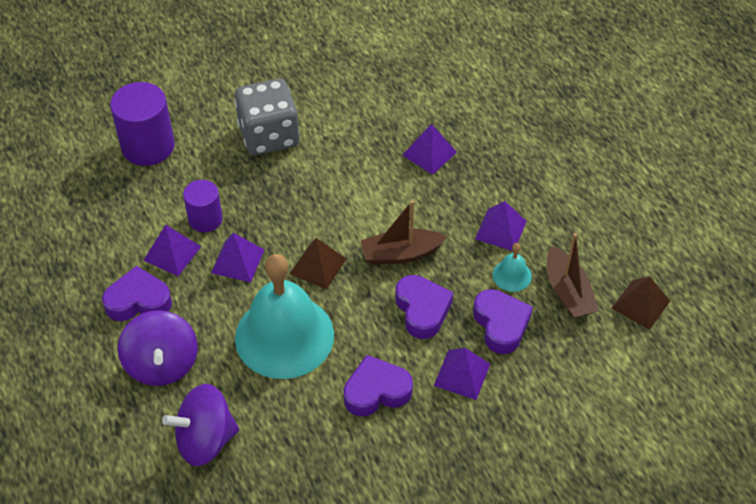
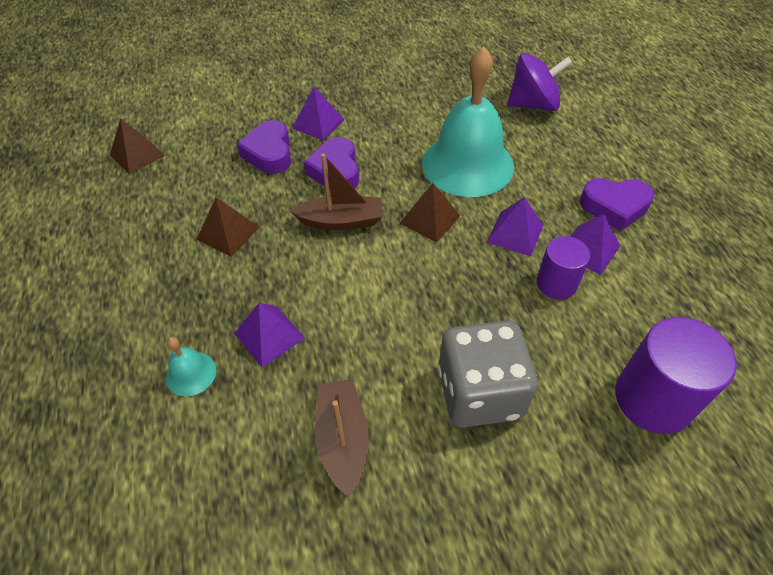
camera: 170 degrees left, 0 degrees up
purple spinning top [118,310,198,386] -> none
purple heart [344,355,413,417] -> none
purple pyramid [475,201,527,251] -> brown pyramid [197,197,260,256]
turquoise bell [493,243,532,292] -> turquoise bell moved to [166,337,216,397]
brown boat [547,233,599,319] -> brown boat moved to [315,379,369,497]

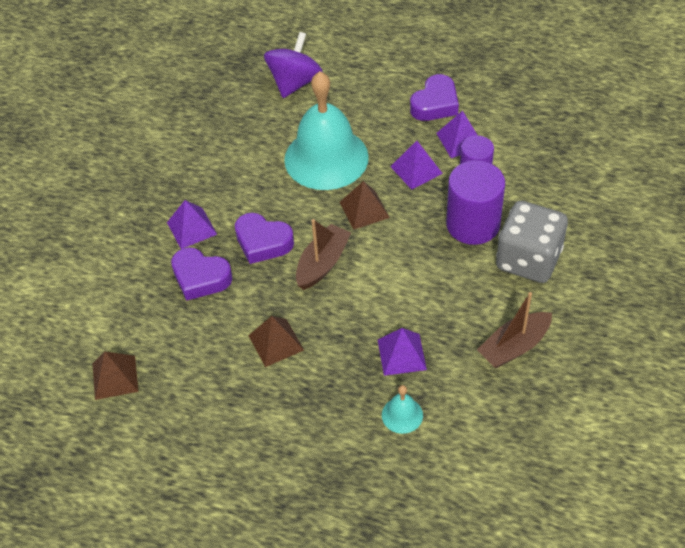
camera: 55 degrees left, 0 degrees up
brown boat [315,379,369,497] -> brown boat turned 60 degrees counterclockwise [477,292,552,368]
purple cylinder [615,317,737,434] -> purple cylinder moved to [446,160,505,245]

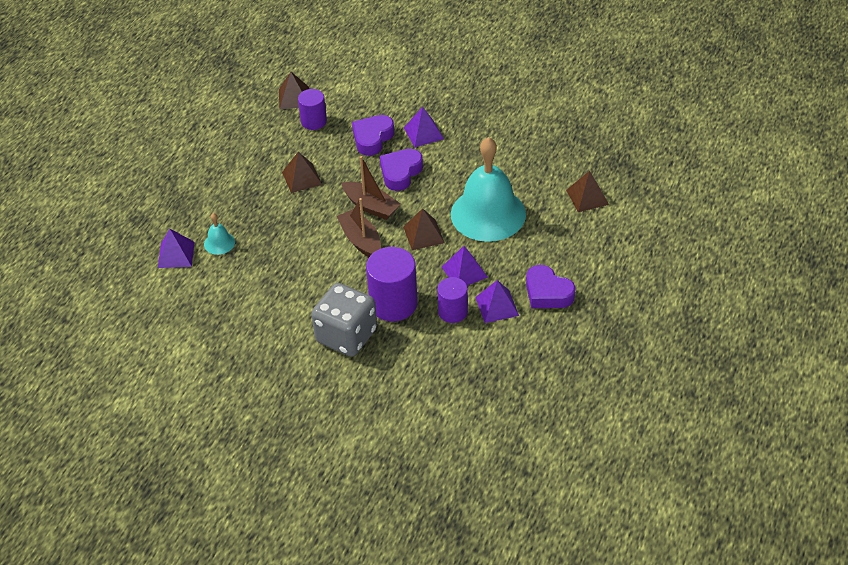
camera: 95 degrees right, 5 degrees down
purple spinning top [264,32,323,98] -> brown pyramid [566,171,609,212]
purple pyramid [378,328,427,376] -> purple pyramid moved to [158,229,195,268]
brown boat [477,292,552,368] -> brown boat moved to [337,198,381,257]
none -> purple cylinder [298,89,327,130]

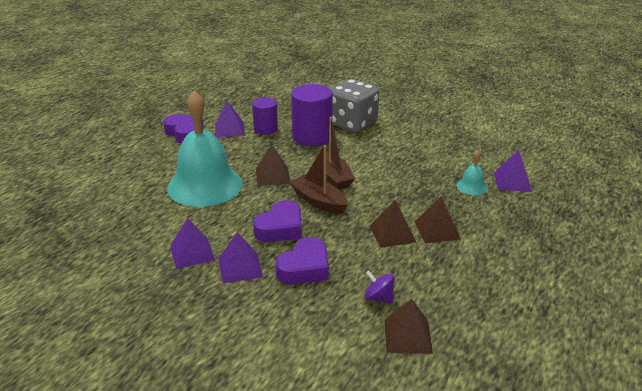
camera: 175 degrees left, 15 degrees down
purple cylinder [298,89,327,130] -> purple spinning top [365,271,395,303]
purple pyramid [442,246,488,286] -> purple pyramid moved to [170,218,215,269]
brown pyramid [566,171,609,212] -> brown pyramid moved to [415,196,461,243]

